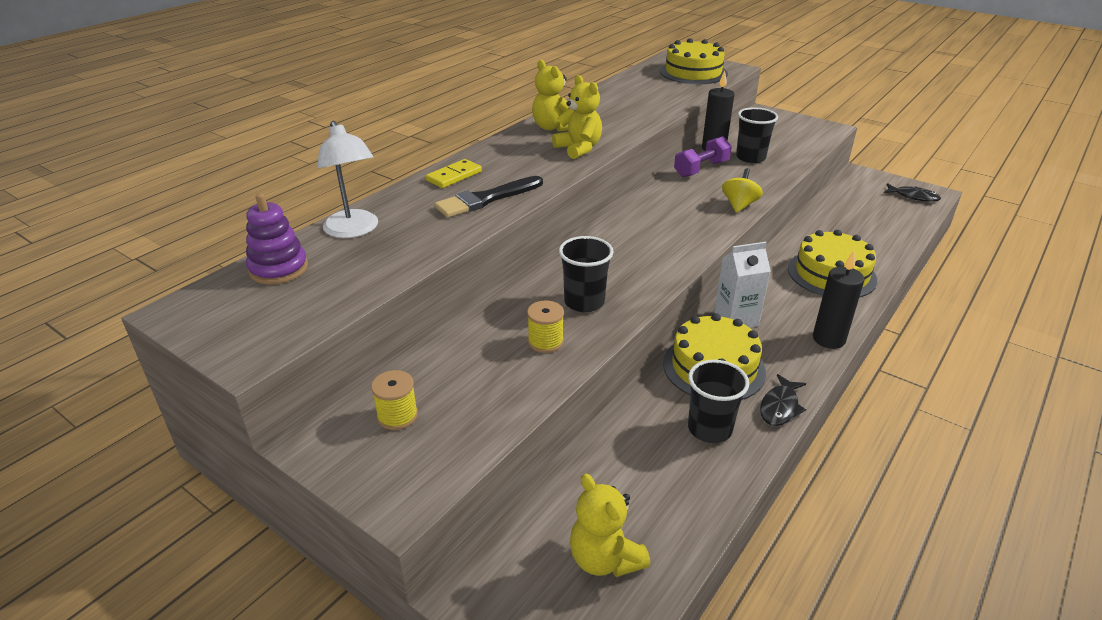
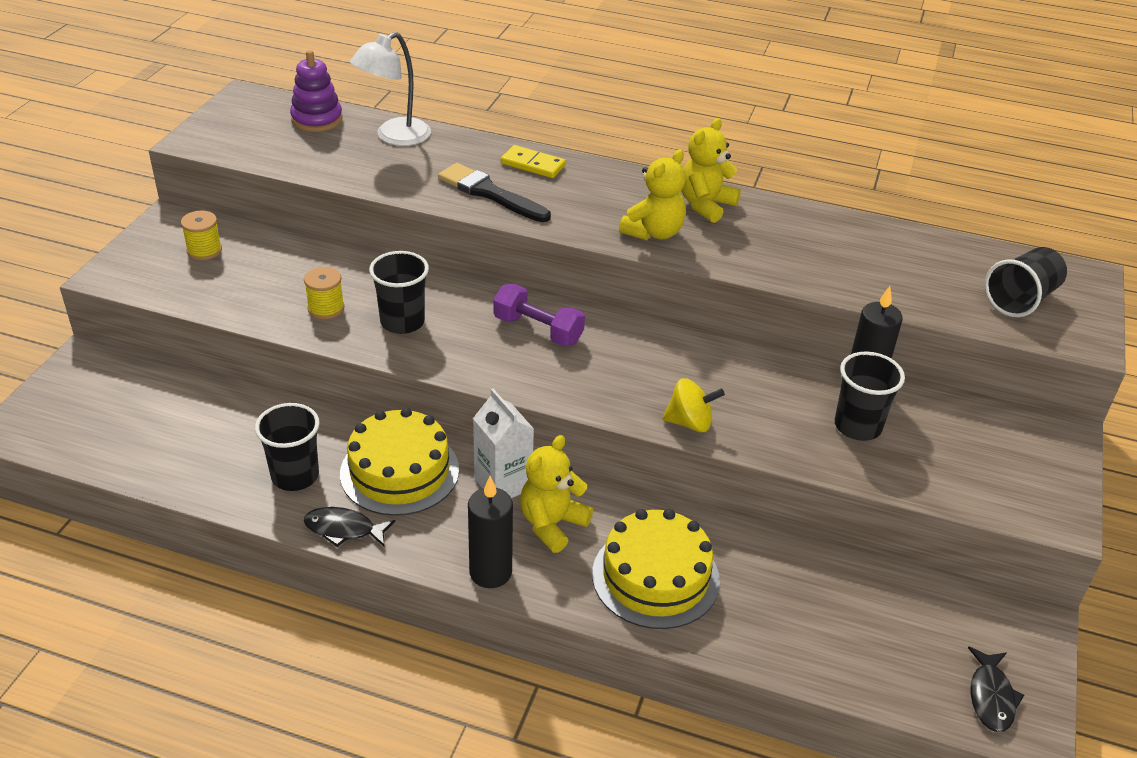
camera: 70 degrees right, 5 degrees up
yellow teddy bear [570,474,650,577] -> yellow teddy bear moved to [520,435,593,553]
yellow cake [660,38,728,84] -> black cup [985,247,1067,317]
purple dumbbell [674,136,732,177] -> purple dumbbell moved to [493,284,585,346]

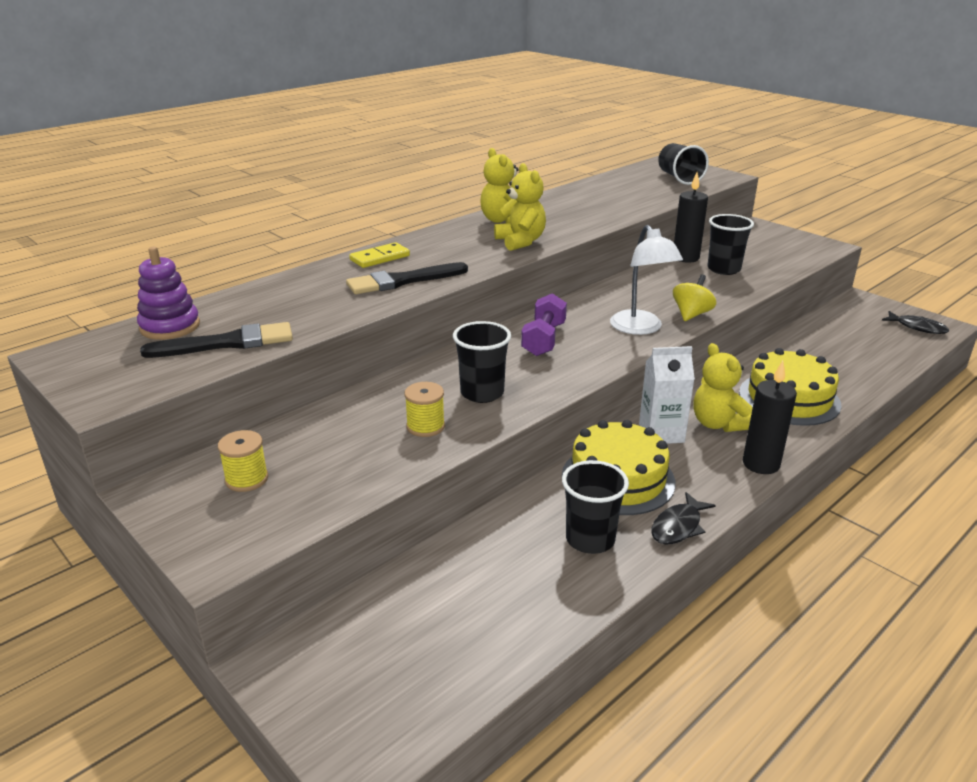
camera: 60 degrees left, 10 degrees down
white lamp [350,32,431,146] -> white lamp moved to [610,225,683,335]
purple dumbbell [493,284,585,346] -> purple dumbbell turned 45 degrees counterclockwise [521,293,567,356]
none -> black brush [140,322,293,358]

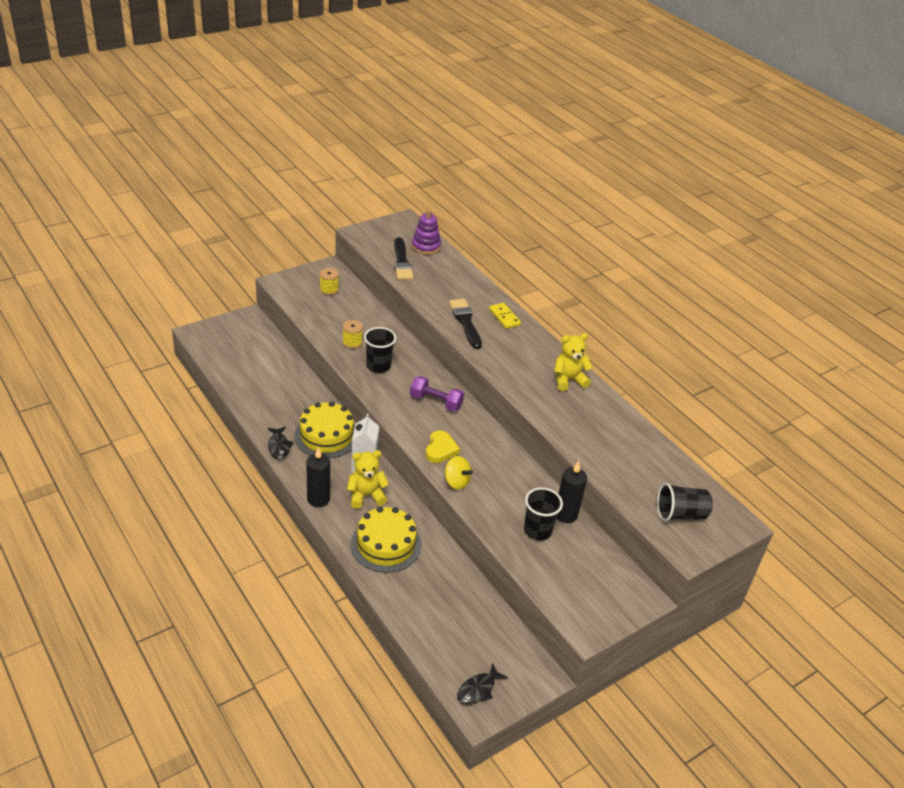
camera: 95 degrees right, 10 degrees up
yellow teddy bear [494,163,546,251] -> none
black cup [562,460,629,554] -> none
white lamp [610,225,683,335] -> yellow heart [425,430,460,463]
black fish [651,492,716,544] -> black fish turned 150 degrees counterclockwise [268,426,294,459]

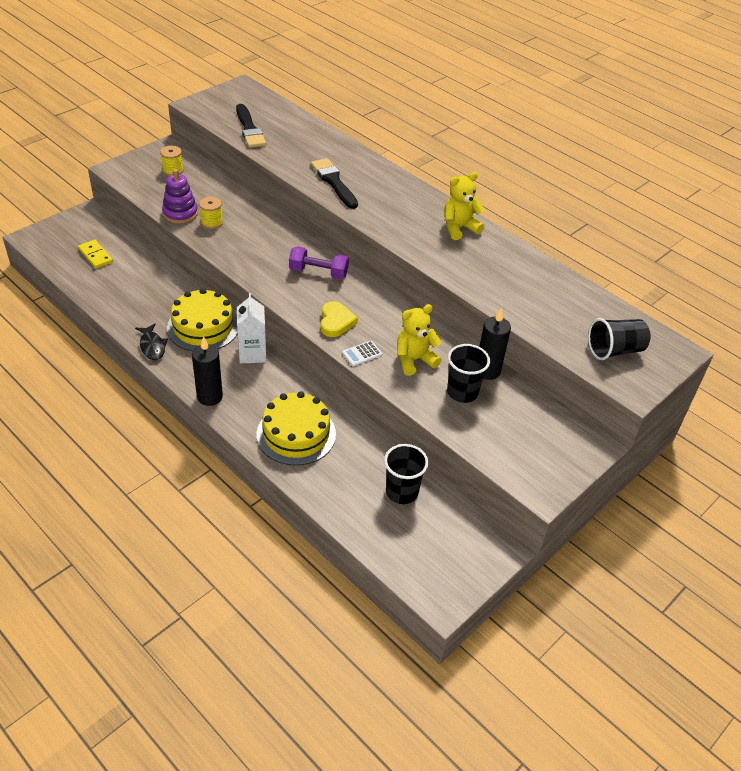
camera: 10 degrees left, 5 degrees up
yellow teddy bear [347,450,389,509] -> yellow teddy bear moved to [397,304,442,376]
black cup [364,327,396,373] -> black cup moved to [384,444,428,504]
purple stacking toy [412,209,441,255] -> purple stacking toy moved to [162,169,198,224]
yellow spinning top [444,456,473,490] -> white calculator [342,341,382,366]
black fish [457,663,508,705] -> none
yellow domino [489,303,521,329] -> yellow domino moved to [78,240,113,269]

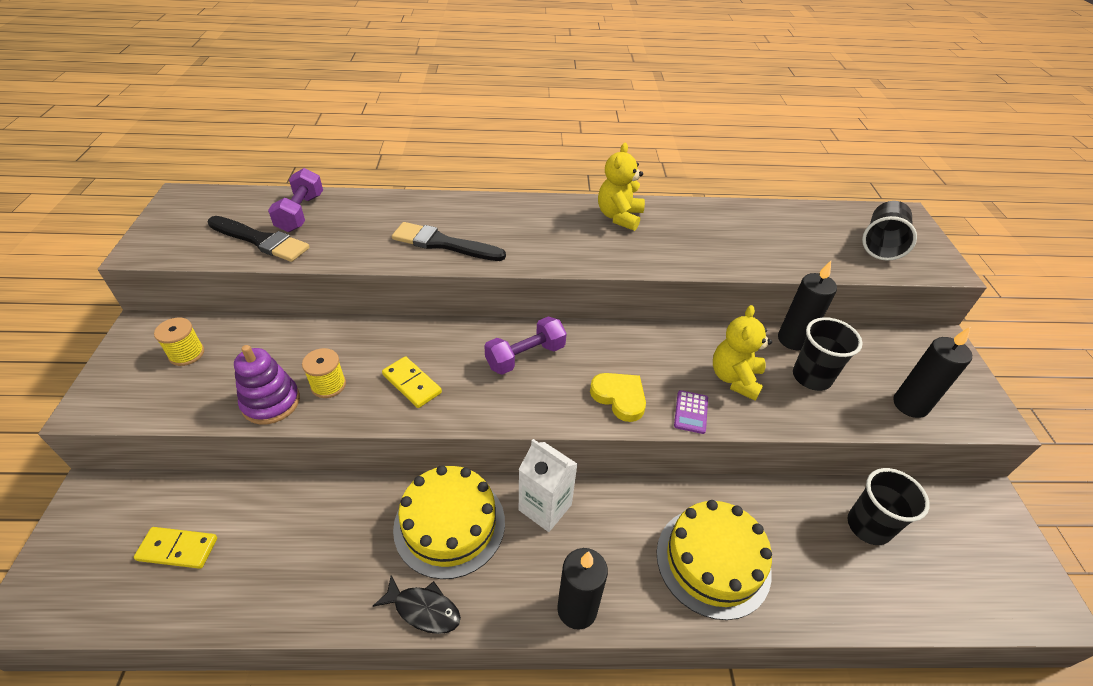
camera: 45 degrees left, 0 degrees up
white calculator [342,341,382,366] -> purple calculator [674,390,708,434]
none -> purple dumbbell [268,168,323,232]
none -> yellow domino [382,356,442,408]
none -> black candle [893,326,972,418]

